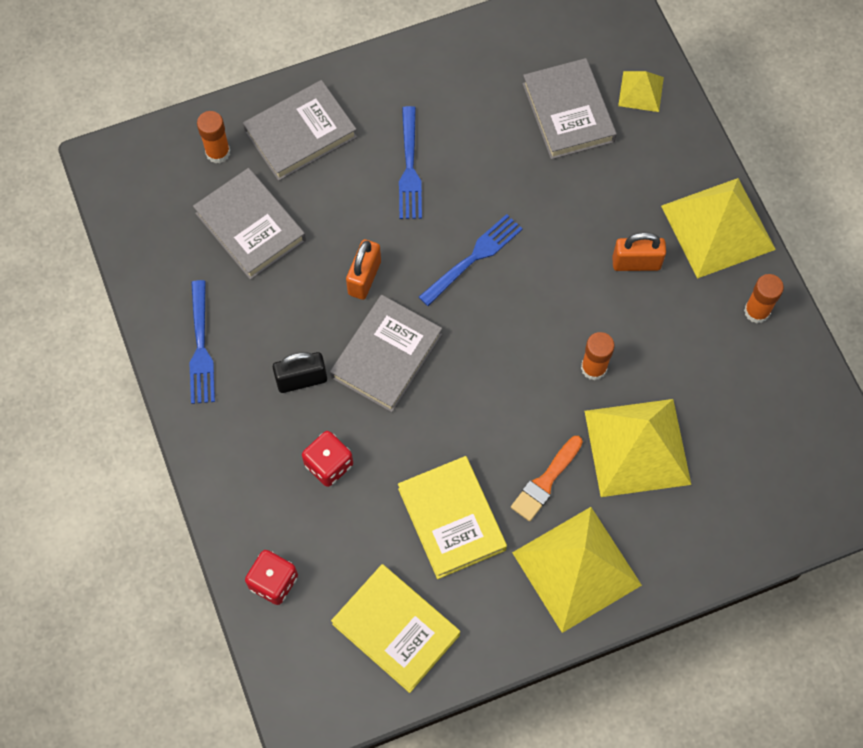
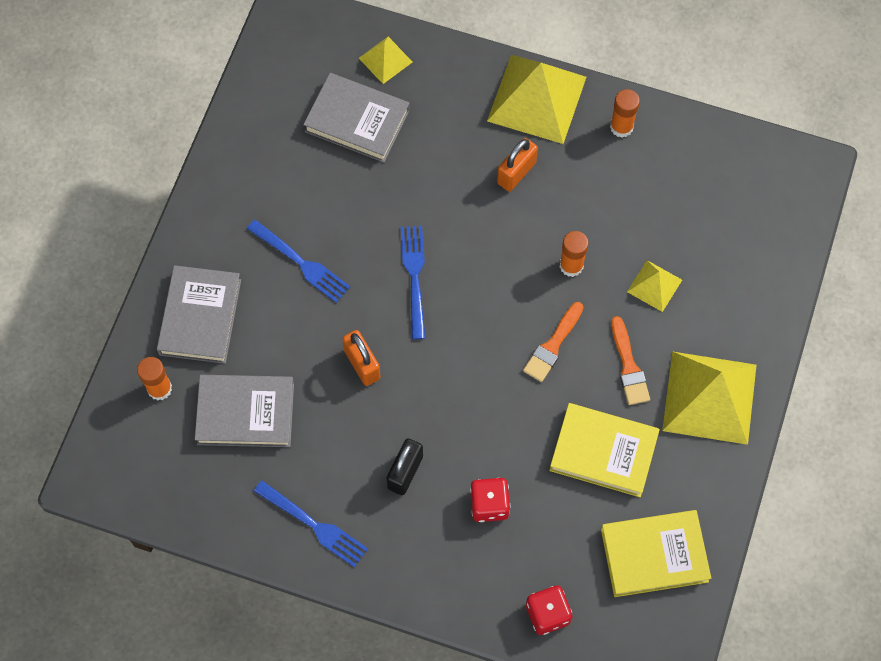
camera: 50 degrees left, 0 degrees up
grey book [330,295,442,412] -> none
yellow pyramid [585,399,691,497] -> yellow pyramid [627,260,682,312], size x0.49
none -> orange brush [523,302,583,382]

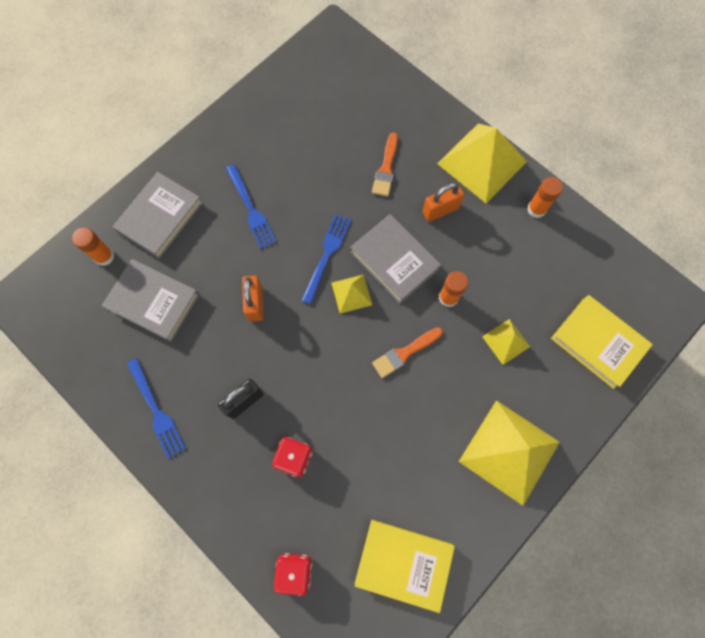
camera: 25 degrees right, 5 degrees up
grey book [303,73,410,163] -> grey book moved to [350,214,441,304]
yellow pyramid [359,37,412,84] -> yellow pyramid moved to [332,274,372,314]
yellow book [549,403,660,497] -> yellow book moved to [551,295,653,389]
orange brush [611,316,650,405] -> orange brush moved to [372,133,398,197]

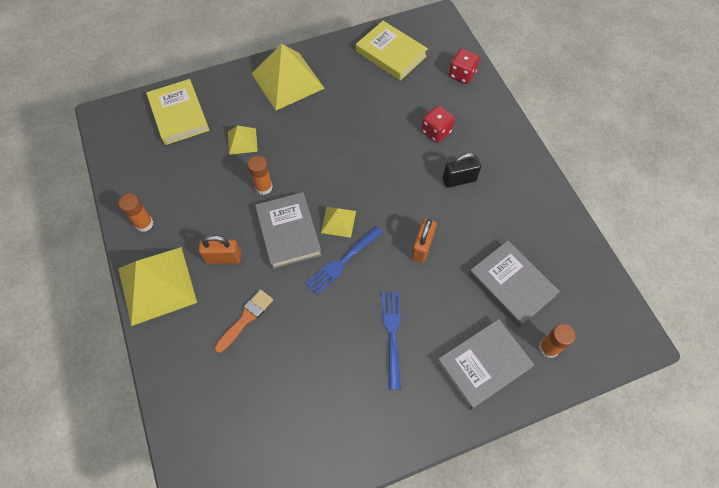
camera: 155 degrees left, 10 degrees down
blue fork [127,358,186,459] -> none
orange brush [372,327,443,378] -> none

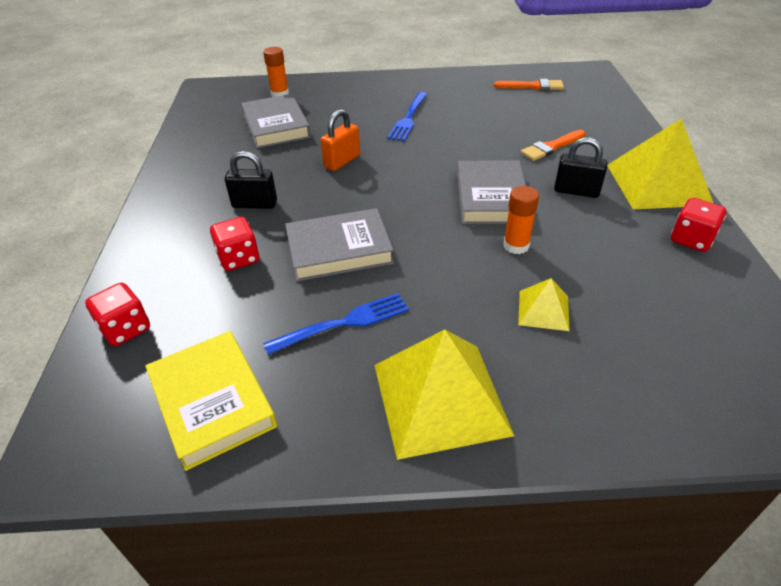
camera: 160 degrees left, 20 degrees down
orange glue stick [119,194,154,232] -> red dice [671,198,726,252]
yellow book [146,79,210,145] -> none
orange padlock [199,235,241,264] -> black padlock [554,137,607,198]
blue fork [305,226,383,295] -> blue fork moved to [263,293,409,355]
yellow pyramid [321,207,356,238] -> none
grey book [437,319,534,410] -> grey book moved to [285,208,394,281]
none -> orange brush [494,79,564,90]

